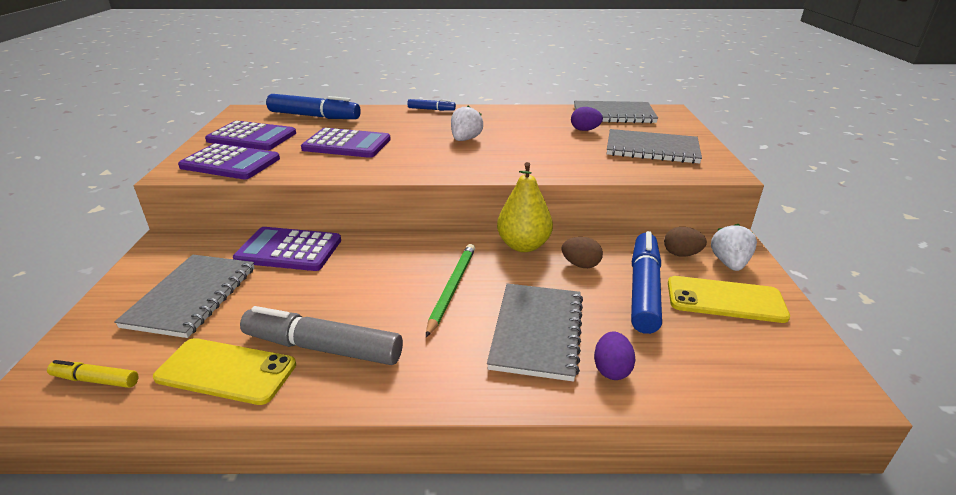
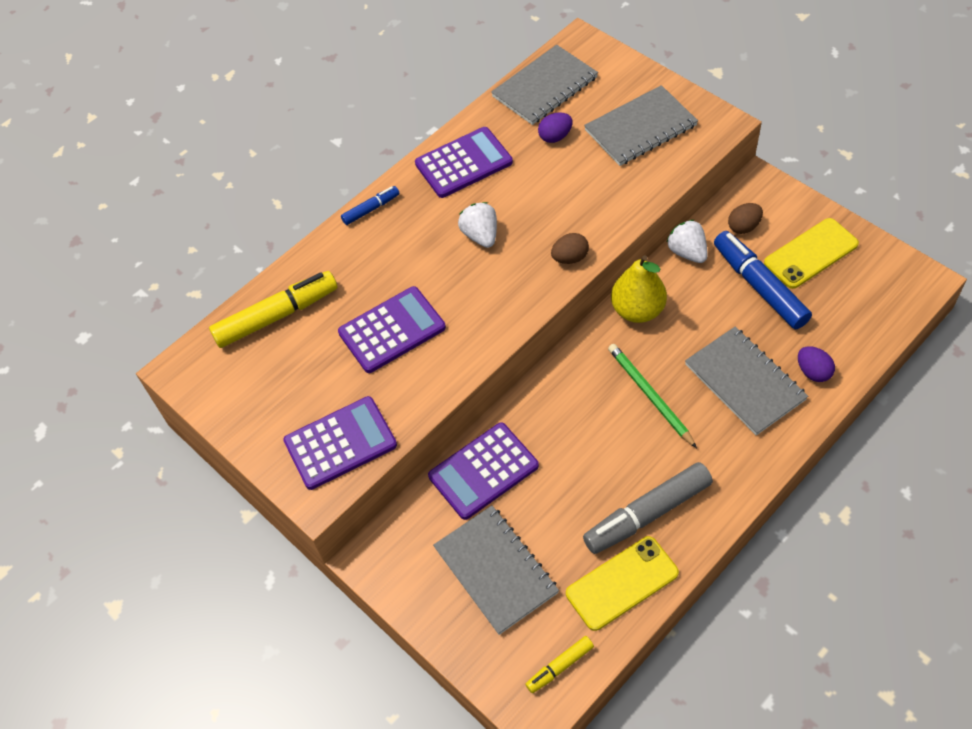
camera: 40 degrees left, 25 degrees up
purple calculator [205,121,296,150] -> purple calculator moved to [415,127,513,198]
blue marker [266,94,361,119] -> yellow marker [209,271,338,348]
brown egg [561,237,603,268] -> brown egg moved to [551,233,589,264]
white strawberry [711,224,757,271] -> white strawberry moved to [666,220,708,263]

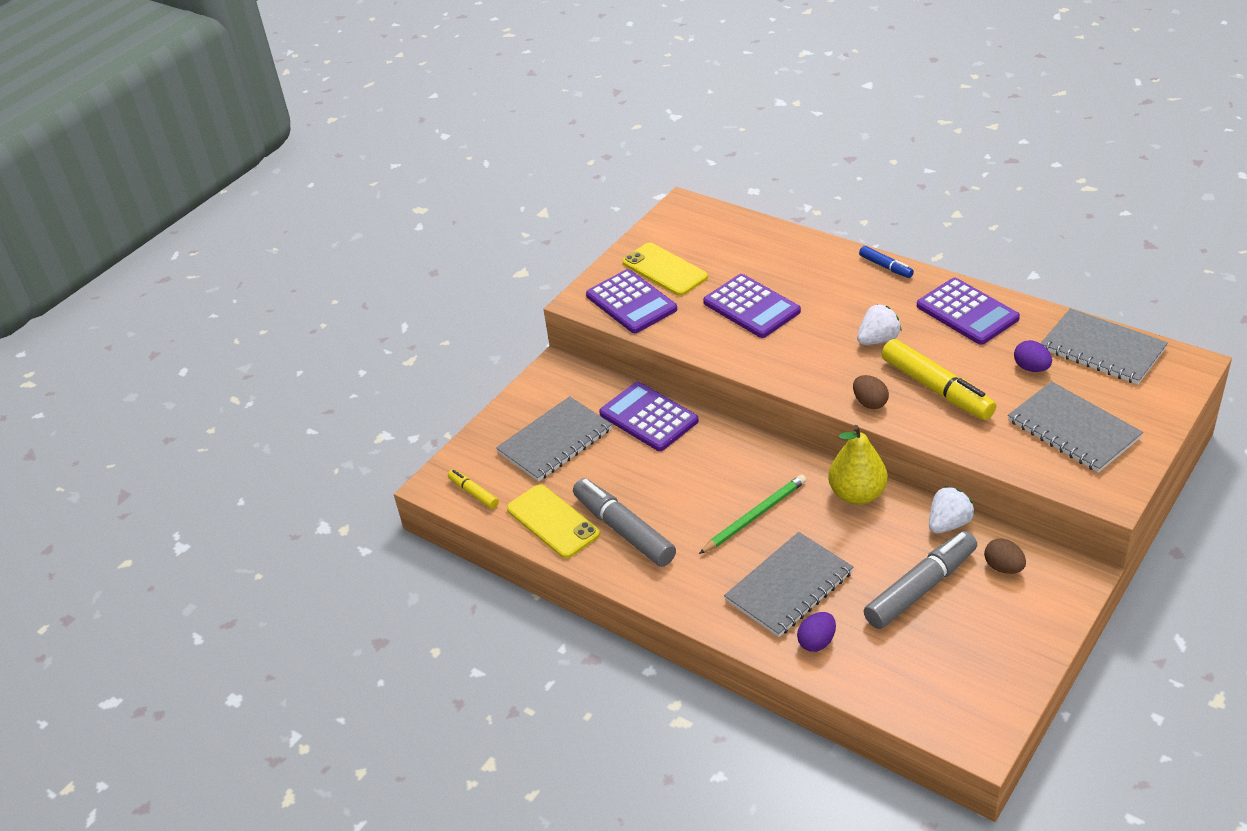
camera: 80 degrees right, 15 degrees down
yellow marker [209,271,338,348] -> yellow marker moved to [881,339,996,420]
blue marker [714,231,812,330] -> grey marker [864,531,977,629]
yellow phone [764,218,859,289] -> yellow phone moved to [622,242,708,296]

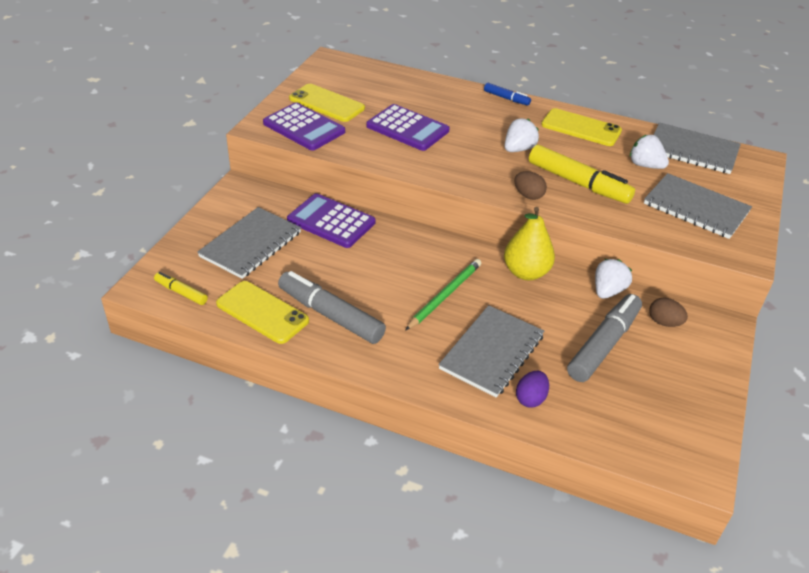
camera: 20 degrees left, 0 degrees up
purple calculator [917,278,1020,345] -> yellow phone [541,108,622,146]
purple egg [1014,340,1052,372] -> white strawberry [630,135,669,169]

